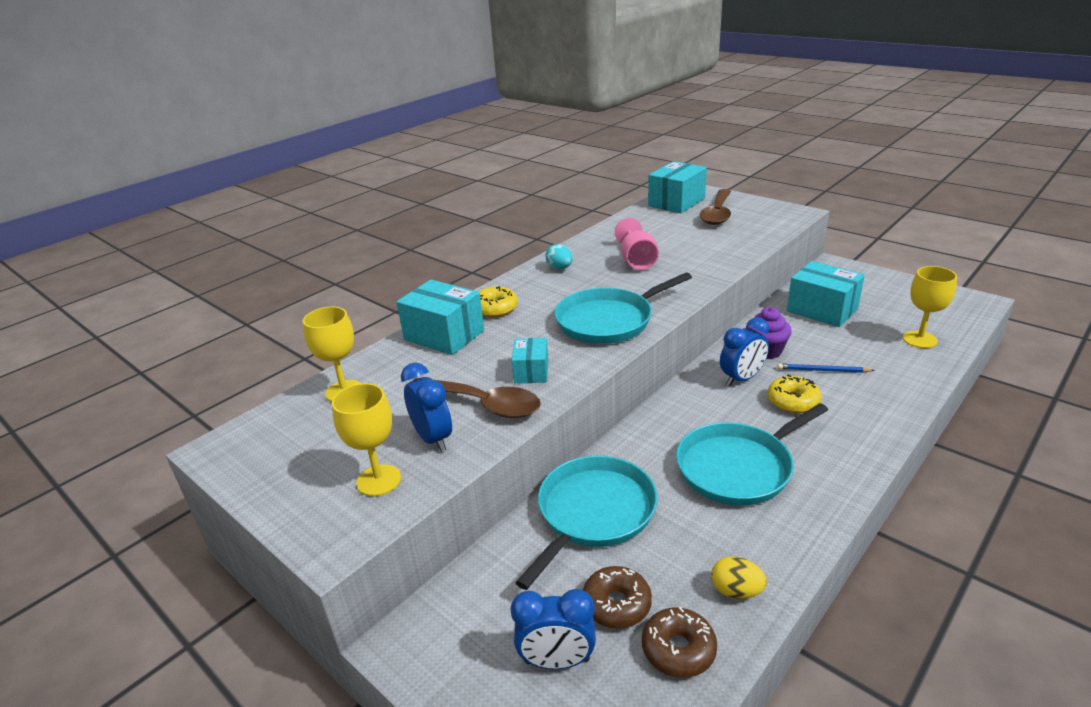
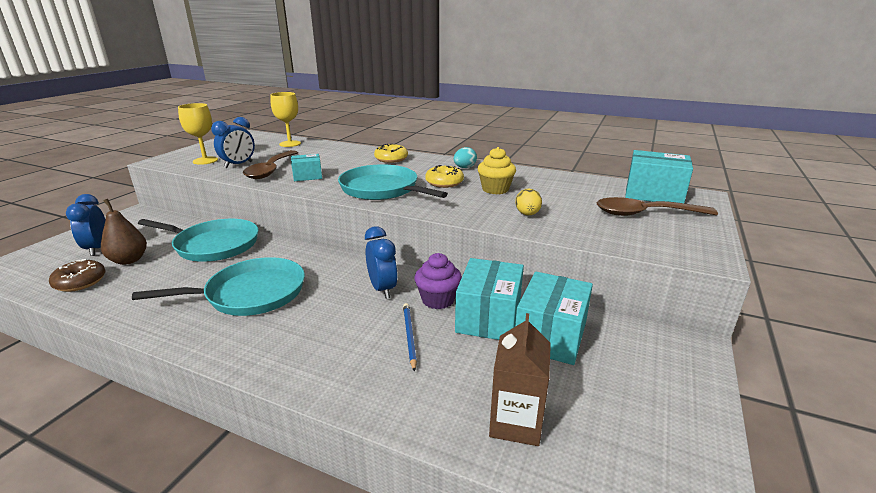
camera: 70 degrees right, 5 degrees down
turquoise box [396,280,484,355] -> turquoise box moved to [455,258,524,340]
brown donut [583,566,652,629] -> brown pear [101,199,147,265]
pink goblet [615,218,659,270] -> yellow cupcake [478,147,516,195]
turquoise pan [676,403,828,505] -> turquoise pan turned 120 degrees clockwise [132,257,305,316]
yellow egg [711,556,767,599] -> yellow egg moved to [515,188,542,216]
blue clock [720,317,769,386] -> blue clock turned 150 degrees counterclockwise [365,226,398,299]
yellow donut [768,375,822,413] -> yellow donut moved to [425,165,464,188]
yellow goblet [903,266,957,348] -> brown carton [489,313,551,446]

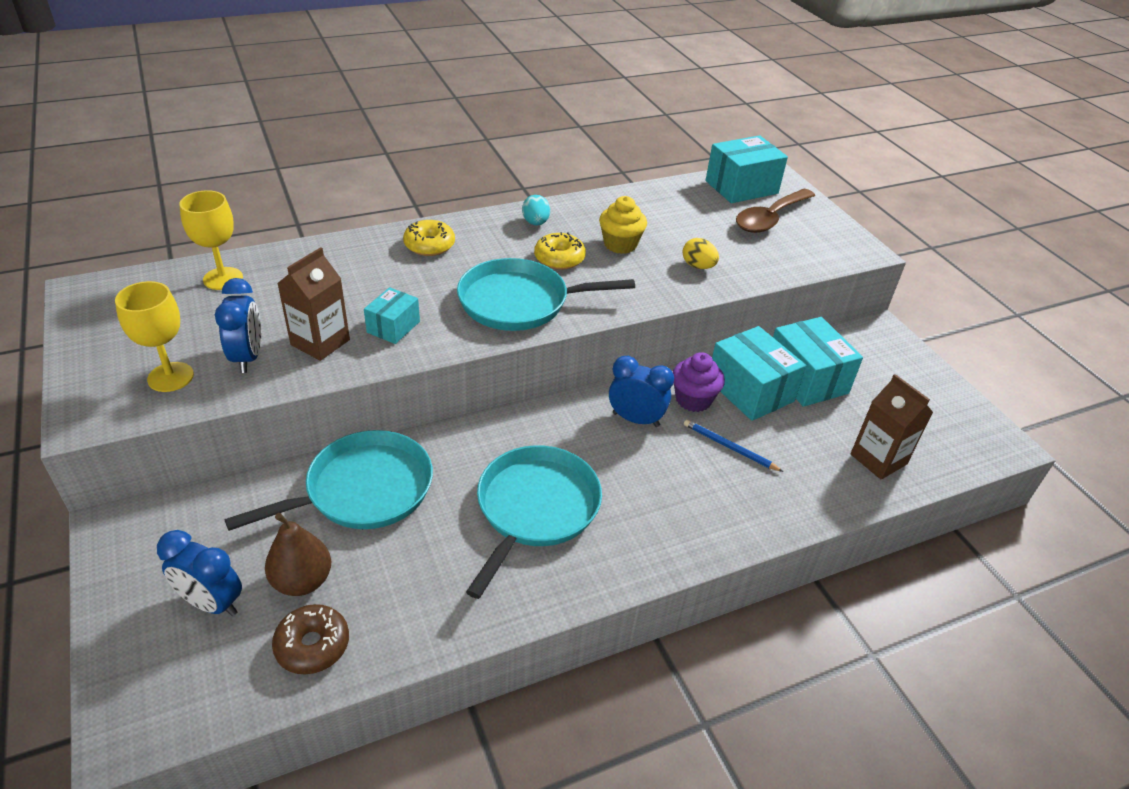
camera: 50 degrees left, 15 degrees up
brown spoon [243,150,298,179] -> brown carton [277,247,350,361]

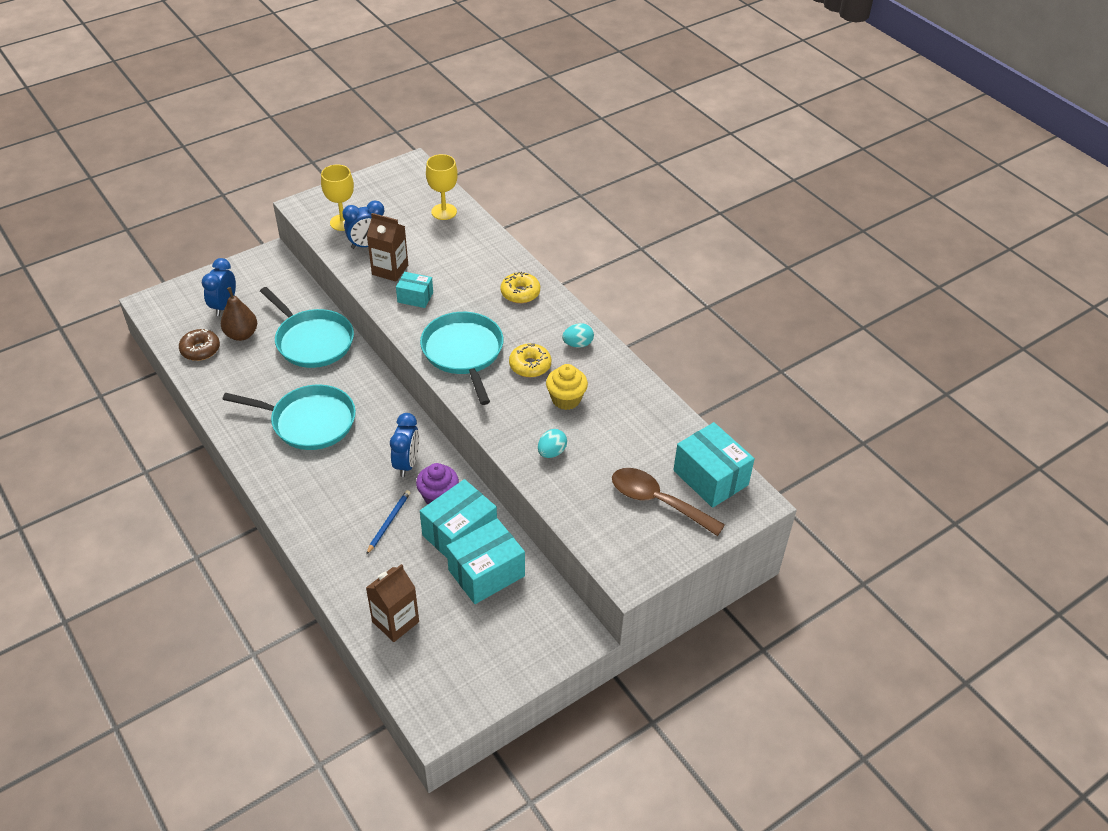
camera: 80 degrees right, 5 degrees up
yellow egg [683,238,719,269] -> turquoise egg [538,429,567,458]

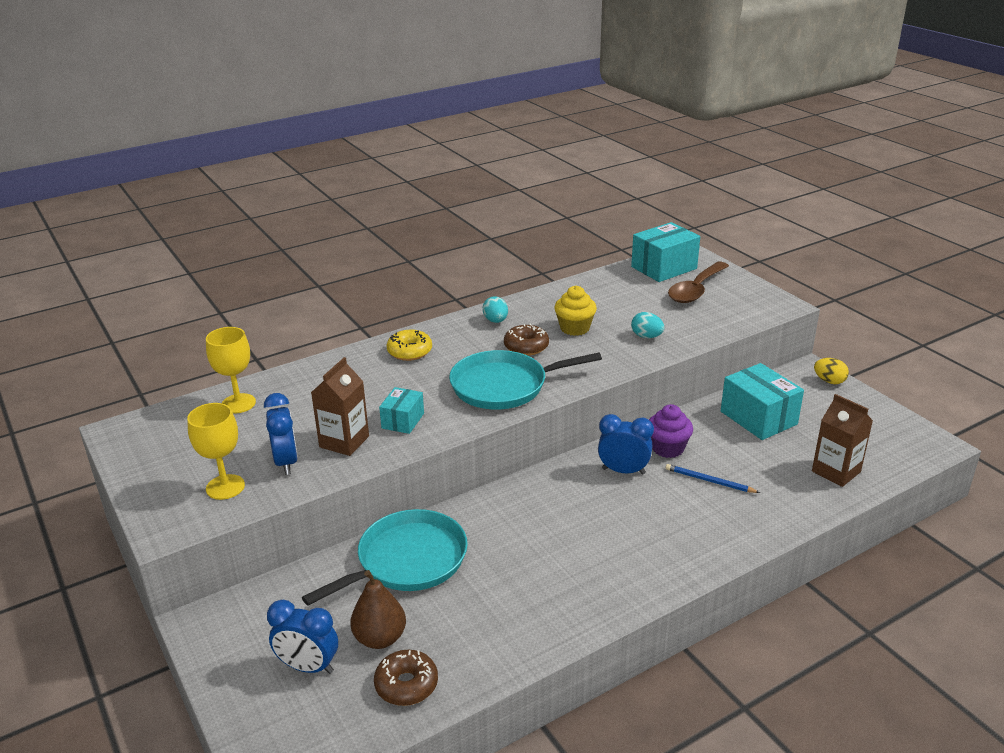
camera: 85 degrees left, 15 degrees down
turquoise pan [223,384,356,450] -> none
turquoise box [420,479,497,558] -> none
yellow donut [509,343,551,377] -> brown donut [504,324,549,356]
none -> yellow egg [814,358,849,384]

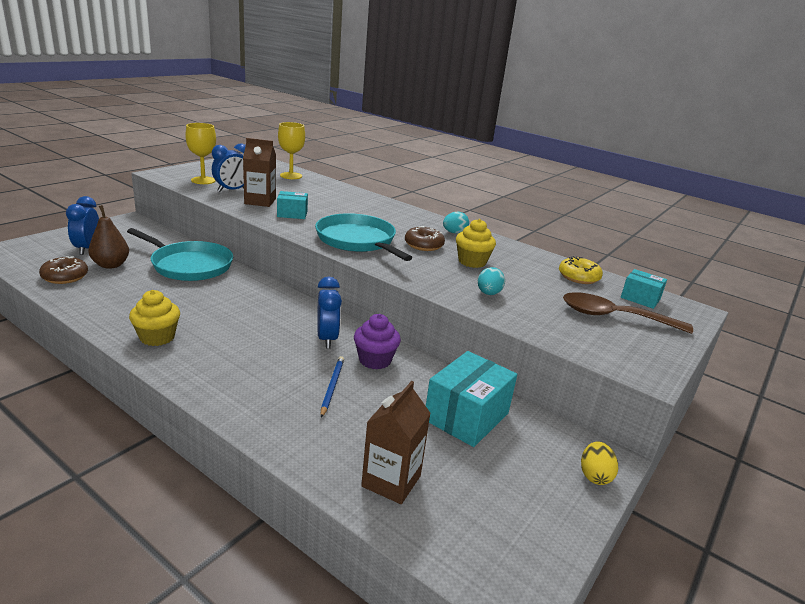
camera: 65 degrees right, 5 degrees down
yellow donut [387,330,432,361] -> yellow donut moved to [559,256,603,284]
turquoise box [631,222,700,282] -> turquoise box [621,269,667,309], size x0.57
none -> yellow cupcake [129,290,180,346]

